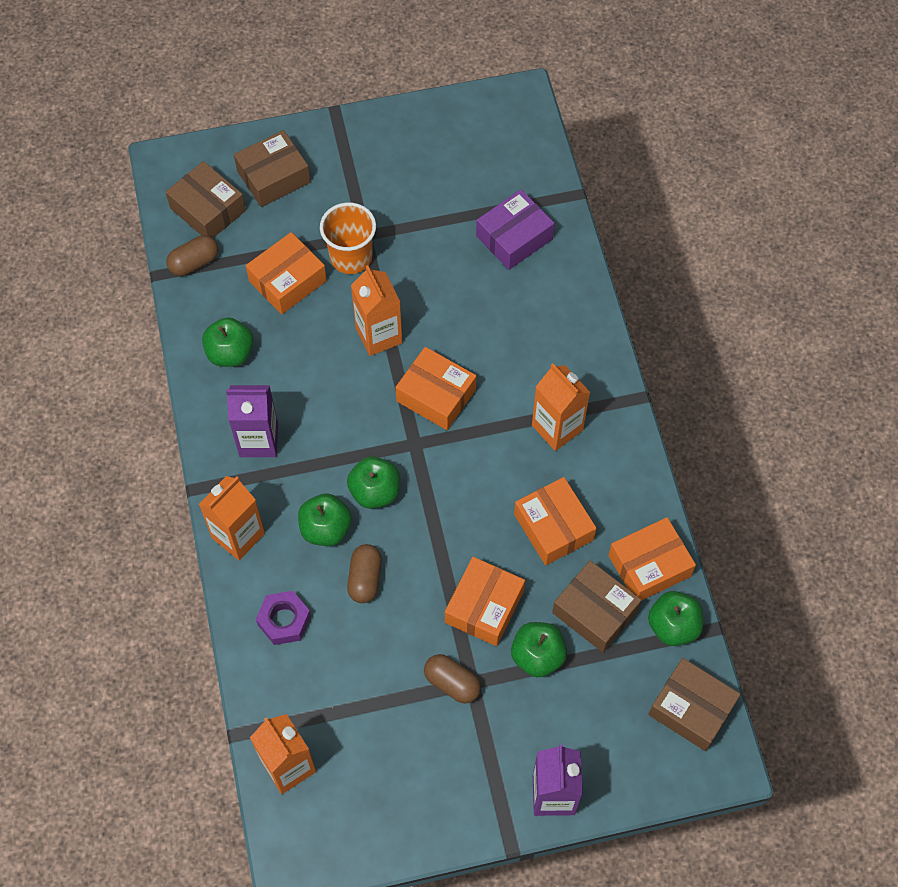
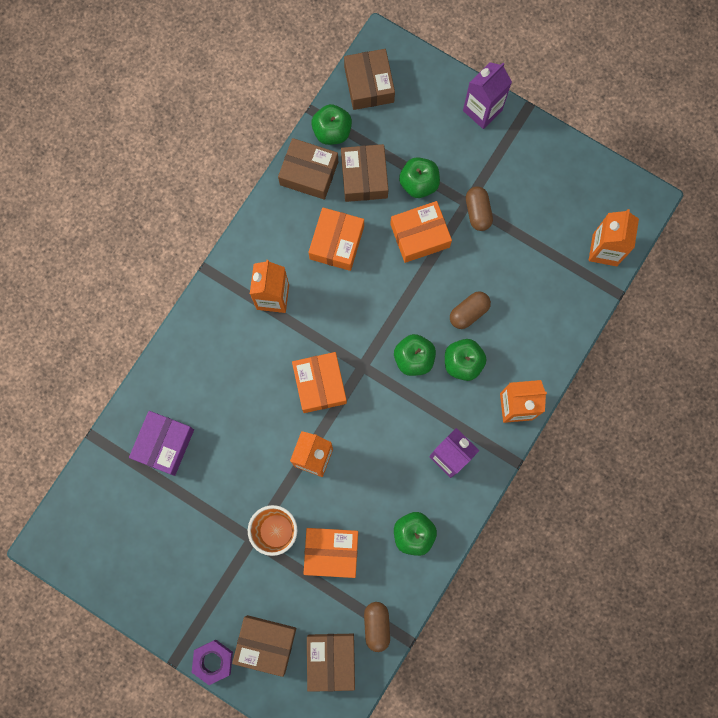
camera: 135 degrees left, 15 degrees up
brown capsule [166,235,218,276] -> brown capsule turned 75 degrees clockwise [364,602,390,652]
purple nut [256,591,311,645] -> purple nut moved to [192,640,233,685]
purple box [476,189,555,270] -> purple box turned 75 degrees counterclockwise [129,411,194,476]
orange box [608,517,696,600] -> brown box [278,138,338,200]

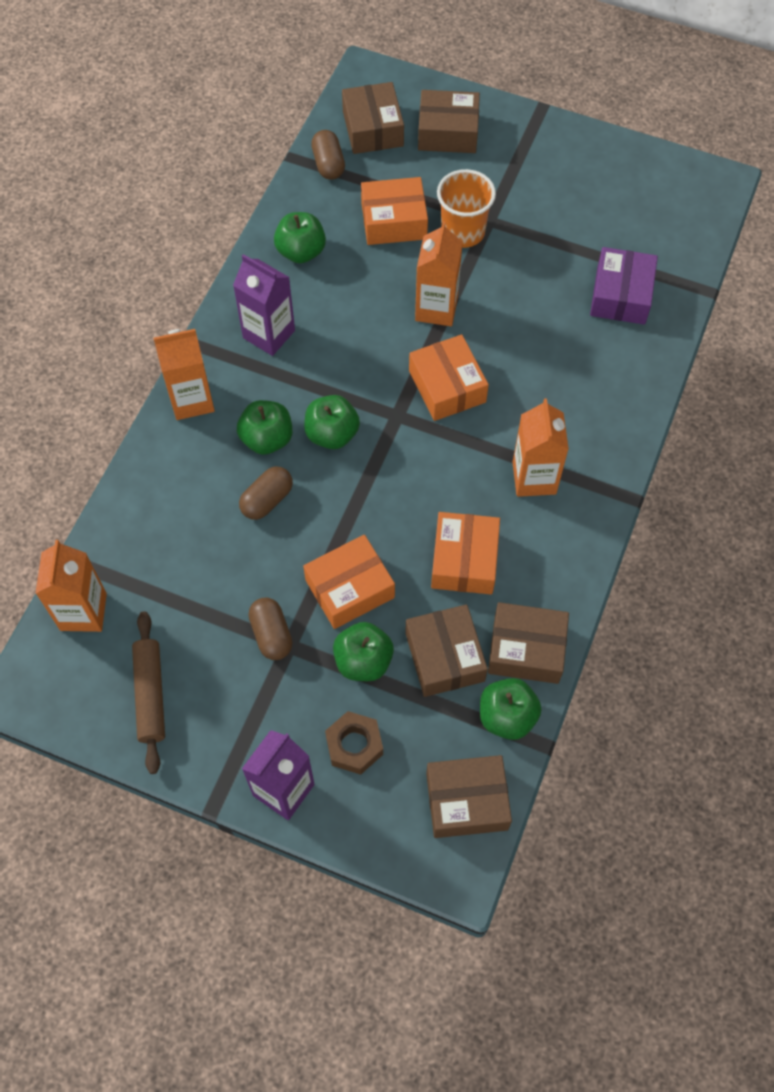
camera: 170 degrees right, 15 degrees down
purple nut [192,640,233,685] -> none
brown box [344,49,395,110] -> brown box turned 75 degrees counterclockwise [426,755,512,838]
none -> brown rolling pin [132,611,165,774]
none -> brown nut [325,711,383,775]

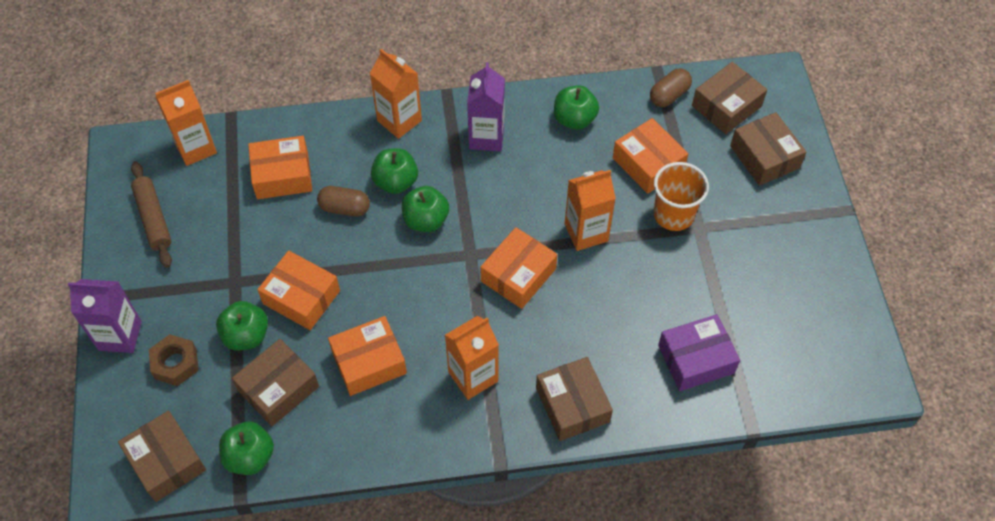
camera: 60 degrees right, 5 degrees down
brown rolling pin [132,611,165,774] -> brown rolling pin turned 75 degrees counterclockwise [131,161,172,268]
brown capsule [248,598,293,660] -> none
brown box [488,602,569,684] -> brown box moved to [536,357,613,441]
none -> orange box [248,136,312,199]

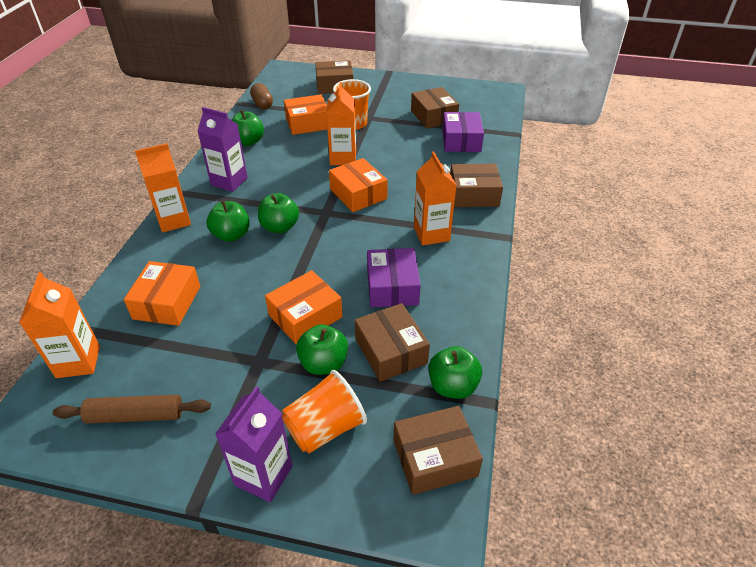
camera: 70 degrees left, 15 degrees down
brown nut [149,334,199,386] -> orange cup [282,370,367,454]
brown capsule [317,186,370,217] -> none
orange box [328,316,407,396] -> purple box [367,248,421,307]
brown box [692,62,767,134] -> brown box moved to [411,87,459,129]

